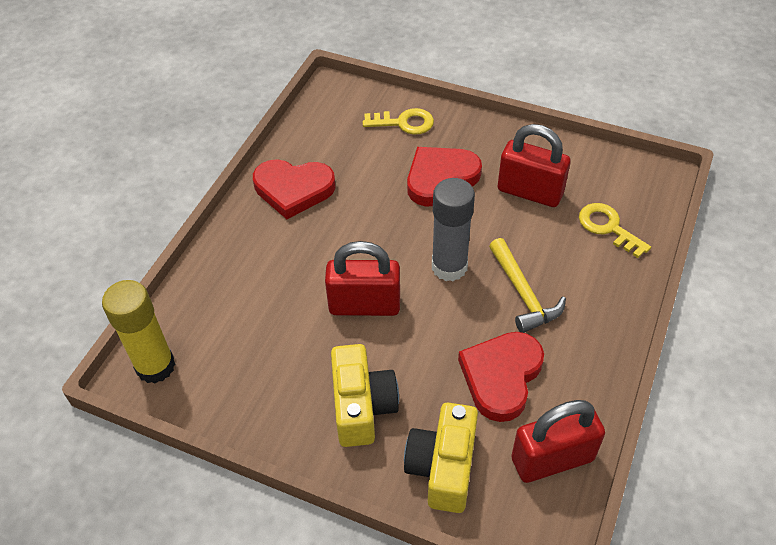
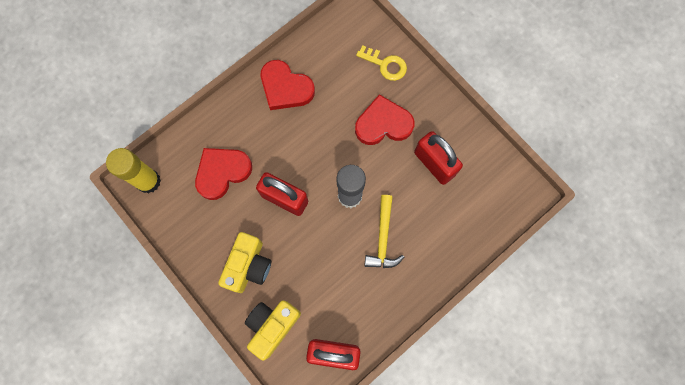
camera: 25 degrees right, 25 degrees up
red heart [458,332,544,422] -> red heart moved to [195,148,252,200]
yellow key [579,203,651,258] -> none

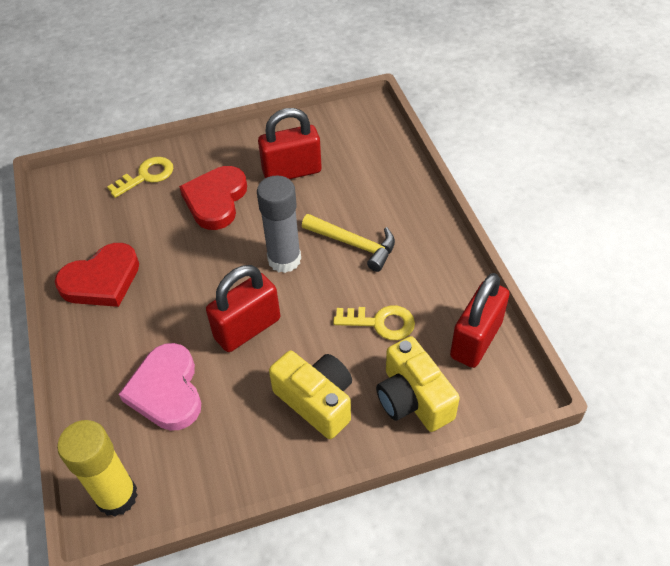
camera: 65 degrees left, 25 degrees down
red heart [195,148,252,200] -> pink heart [119,343,201,431]
none -> yellow key [333,305,415,340]

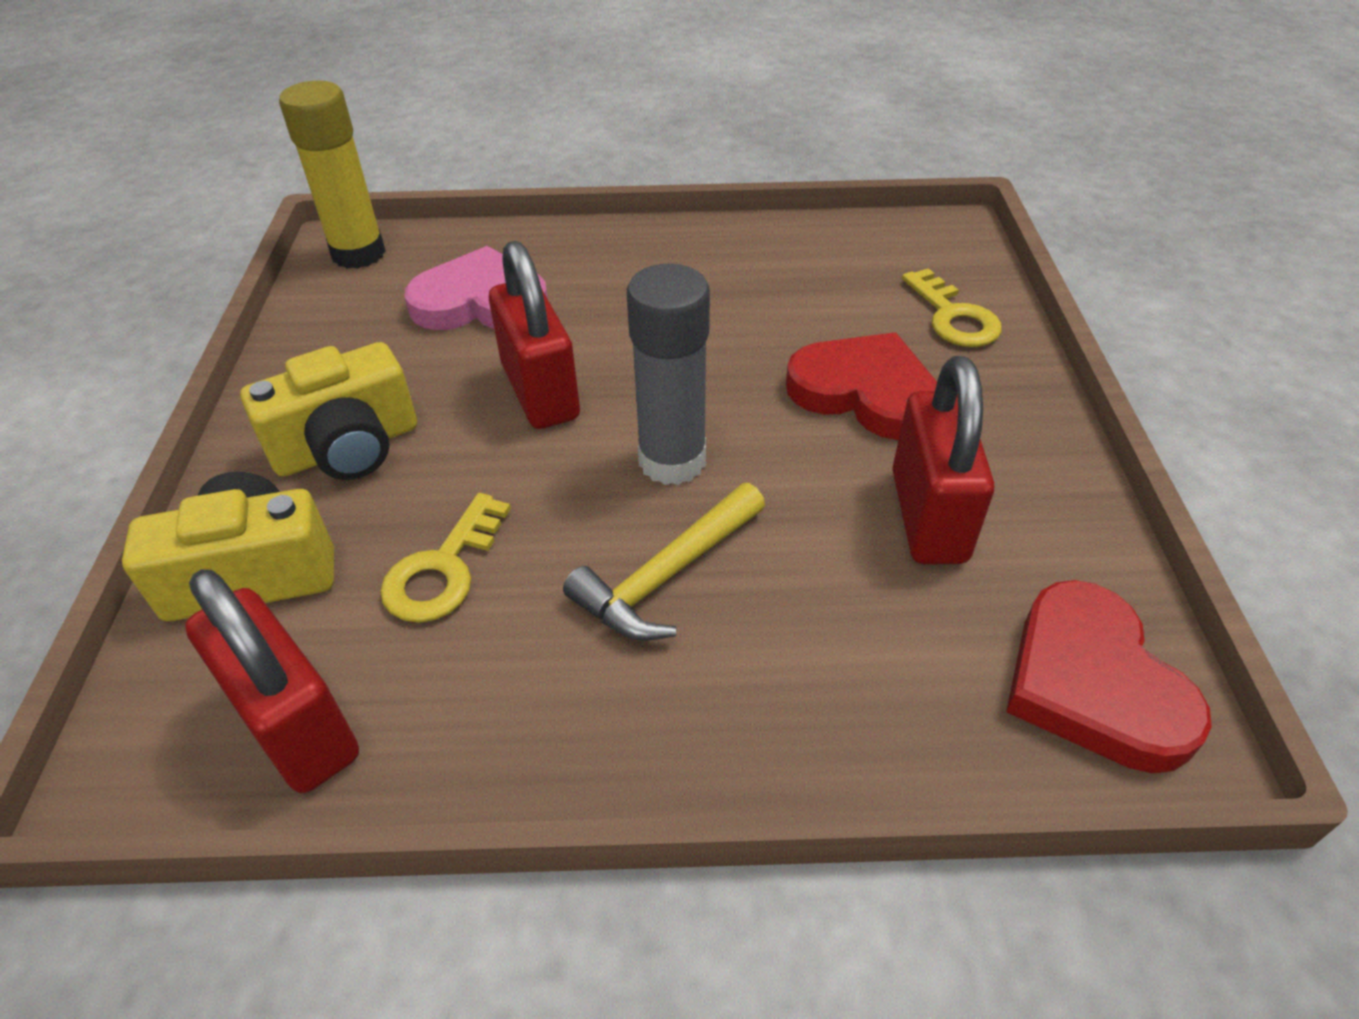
camera: 105 degrees right, 5 degrees down
red heart [55,243,139,307] -> red heart moved to [1006,580,1212,773]

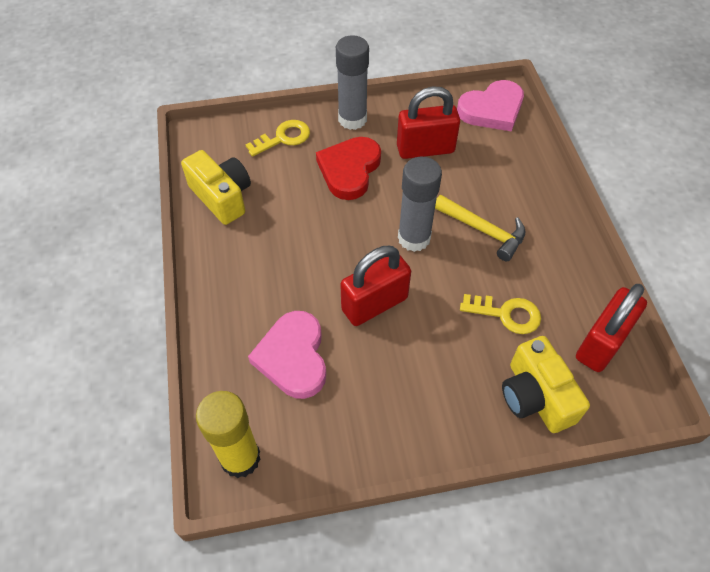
camera: 100 degrees left, 10 degrees up
yellow camera [240,342,417,480] -> yellow camera moved to [181,150,251,225]
red heart [1006,580,1212,773] -> pink heart [457,80,524,132]
none -> grey glue stick [336,35,369,130]

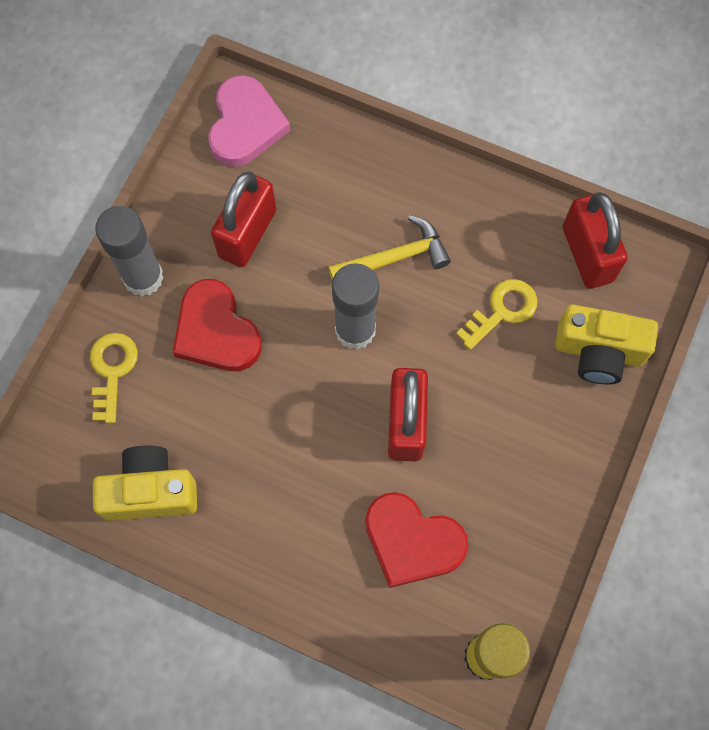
camera: 55 degrees left, 15 degrees up
pink heart [248,311,326,399] -> red heart [365,492,469,588]

